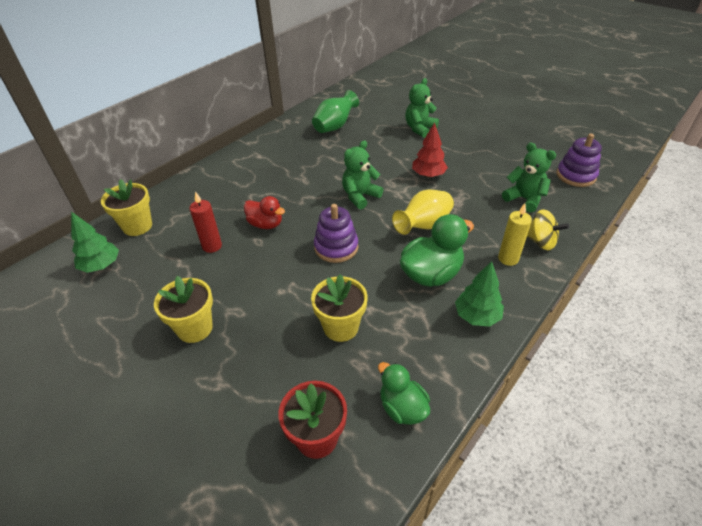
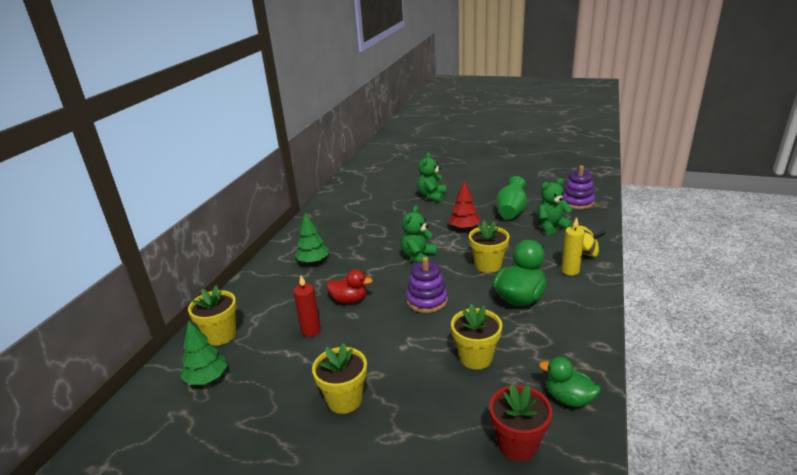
camera: 20 degrees left, 15 degrees down
green vase [312,90,359,133] -> green vase moved to [496,176,527,219]
yellow vase [392,189,454,235] -> yellow flower pot [469,221,510,273]
green tree [455,261,504,327] -> green tree moved to [295,212,329,264]
green teddy bear [502,143,556,212] -> green teddy bear turned 45 degrees counterclockwise [537,178,573,236]

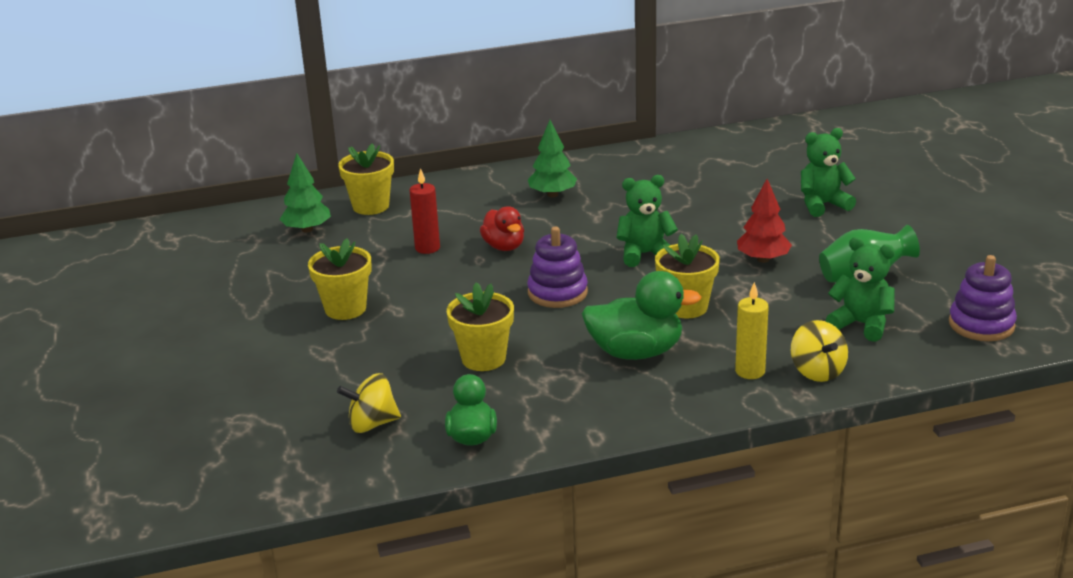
camera: 55 degrees right, 0 degrees up
red flower pot [489,384,552,461] -> yellow spinning top [337,373,401,433]

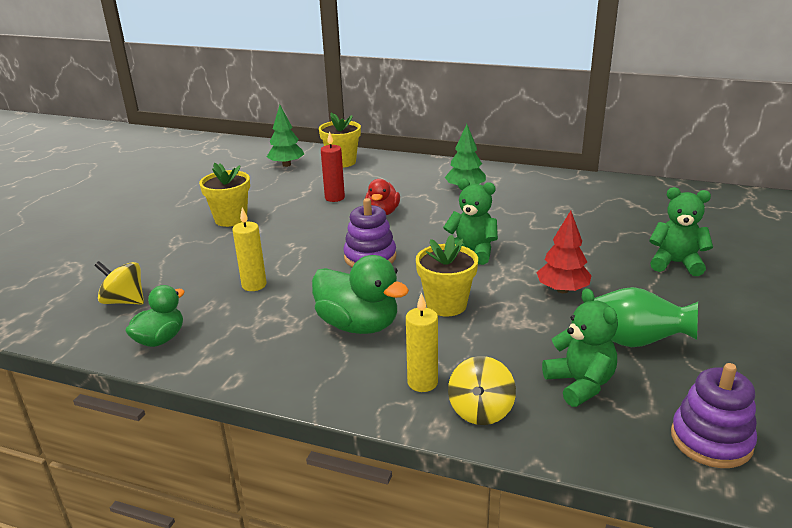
camera: 35 degrees right, 0 degrees up
yellow flower pot [447,282,514,371] -> yellow candle [232,207,267,291]

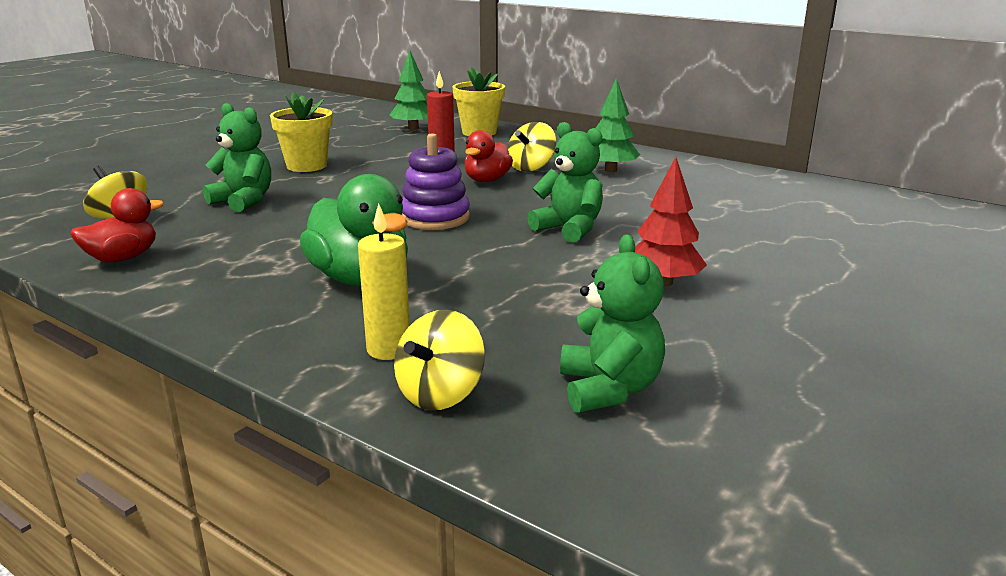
camera: 15 degrees right, 5 degrees down
green duck [125,285,185,347] -> red duck [71,188,164,262]
yellow candle [232,207,267,291] -> none
yellow flower pot [416,235,478,316] -> none
green vase [594,287,698,347] -> none
green teddy bear [649,187,713,276] -> green teddy bear moved to [203,103,271,212]
purple stacking toy [671,363,757,468] -> none
none -> yellow spinning top [507,122,556,172]

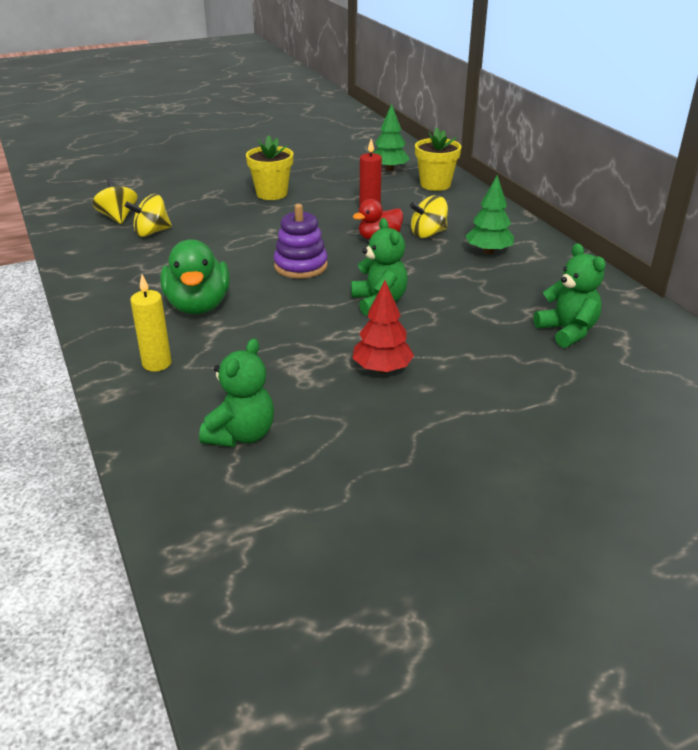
camera: 30 degrees right, 10 degrees up
red duck [71,188,164,262] -> none
green teddy bear [203,103,271,212] -> green teddy bear moved to [534,243,606,348]
yellow spinning top [394,310,485,410] -> yellow spinning top moved to [125,194,172,237]

